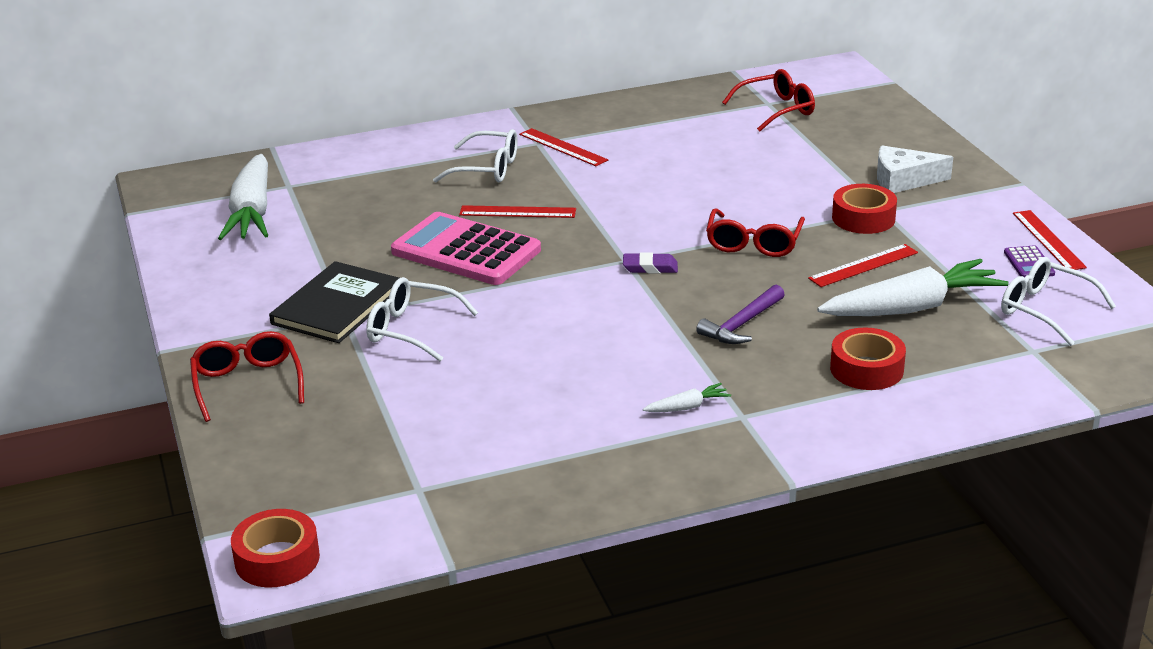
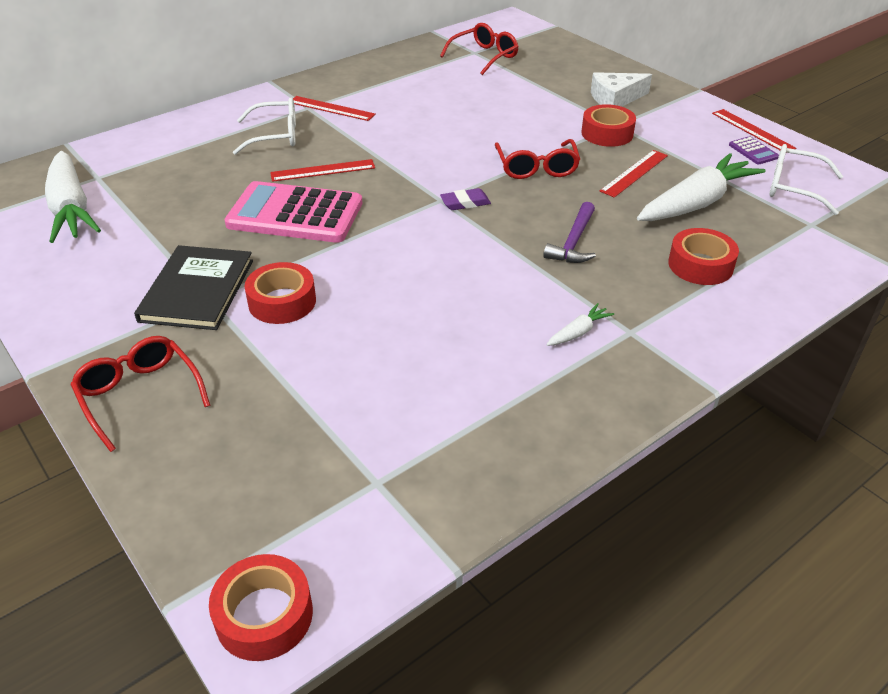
camera: 20 degrees left, 10 degrees up
white glasses [366,277,478,361] -> red tape [245,262,316,324]

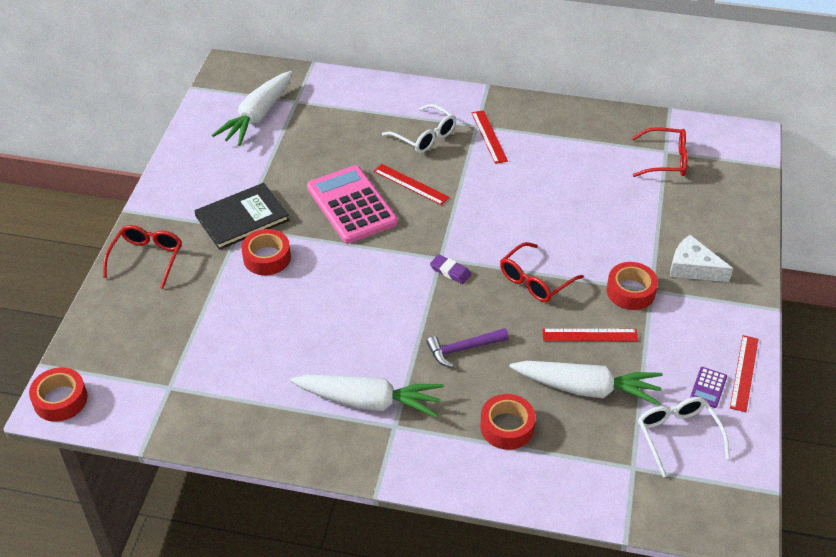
camera: 50 degrees right, 5 degrees up
white carrot [546,303,614,346] -> white carrot [290,375,443,418], size x2.37

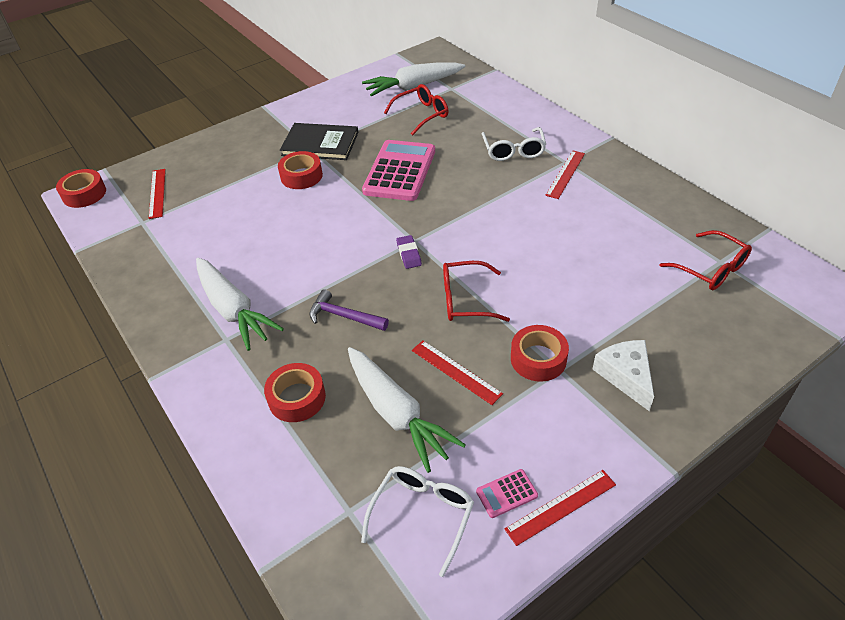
camera: 45 degrees right, 0 degrees up
red glasses [103,225,182,289] -> red glasses moved to [384,84,448,136]
red ruler [374,164,449,205] -> red ruler moved to [149,169,166,219]
purple calculator [690,367,727,408] -> pink calculator [476,469,538,518]

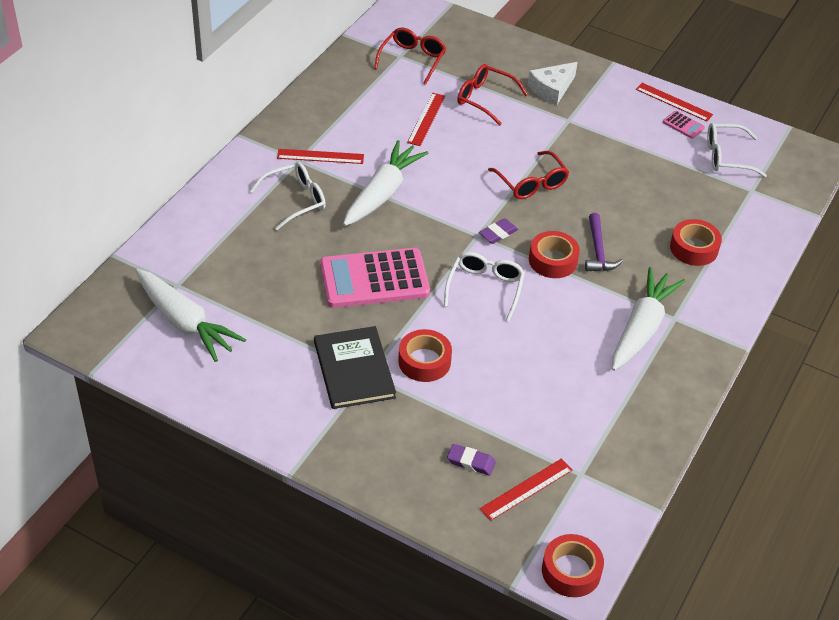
camera: 120 degrees left, 0 degrees up
white carrot [348,347,466,473] -> white carrot moved to [343,140,428,226]
red glasses [384,84,448,136] -> red glasses moved to [457,64,528,126]
red ruler [412,341,503,405] -> red ruler moved to [407,93,445,146]
red tape [511,325,569,382] -> red tape moved to [529,231,580,278]
none -> white glasses [444,252,525,321]
none -> purple eraser [447,444,496,476]

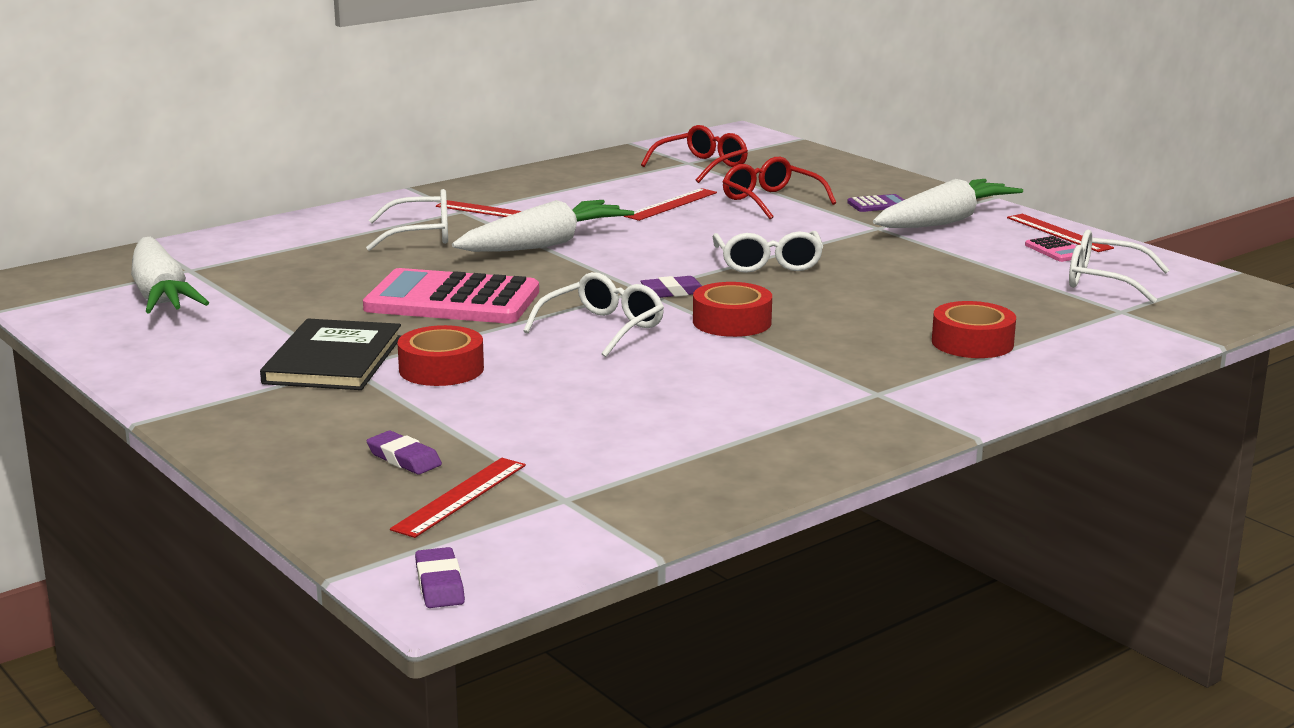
camera: 25 degrees right, 25 degrees down
red ruler [480,458,572,521] -> red ruler turned 45 degrees counterclockwise [390,458,526,538]
red glasses [488,151,569,199] -> white glasses [713,231,824,273]
white cheese [528,62,577,105] -> purple calculator [847,194,904,212]
red tape [542,534,604,597] -> purple eraser [415,547,465,608]
purple hammer [585,213,623,272] -> none
white carrot [612,267,685,371] -> white carrot moved to [873,179,1023,228]

